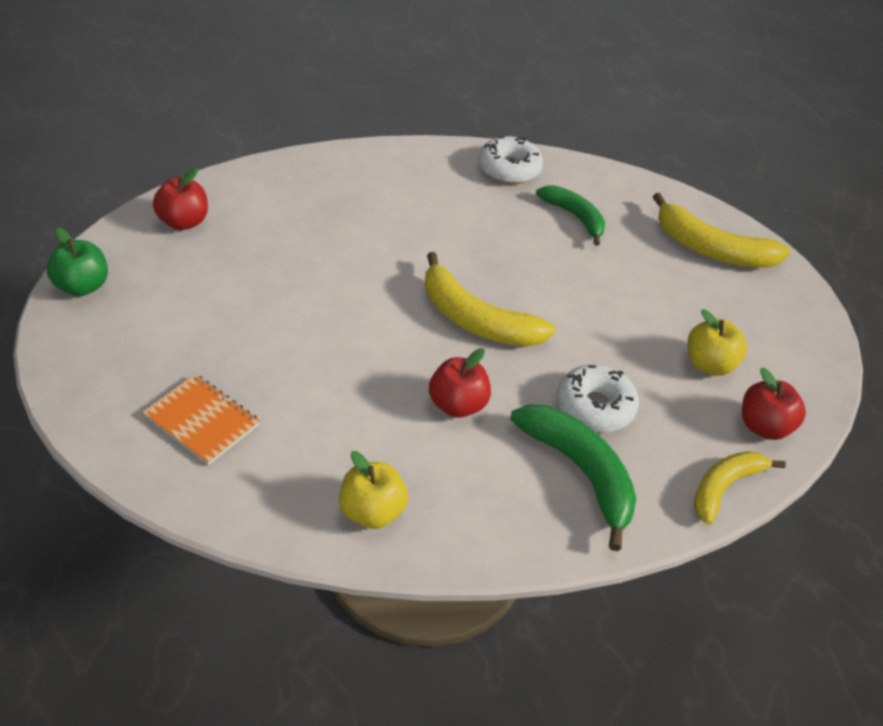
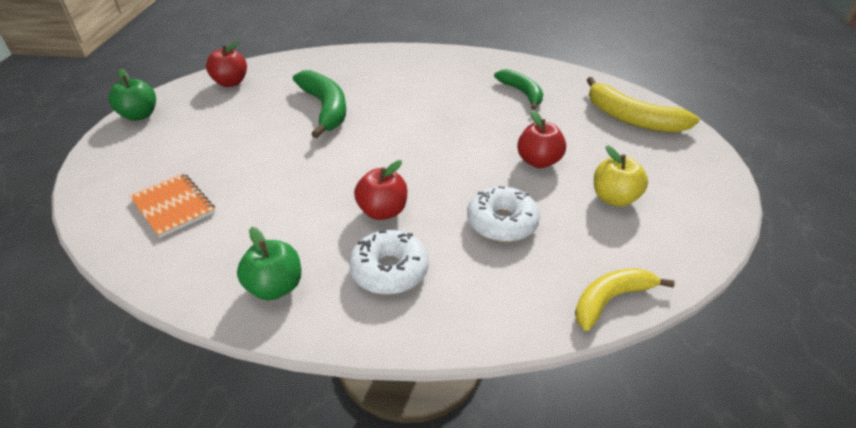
camera: 15 degrees right, 5 degrees down
yellow apple [339,451,408,529] -> green apple [237,227,301,300]
yellow banana [425,252,556,347] -> none
white donut [478,136,543,184] -> white donut moved to [349,230,429,295]
green banana [510,404,636,551] -> green banana moved to [293,70,346,138]
red apple [742,368,806,440] -> red apple moved to [517,110,566,168]

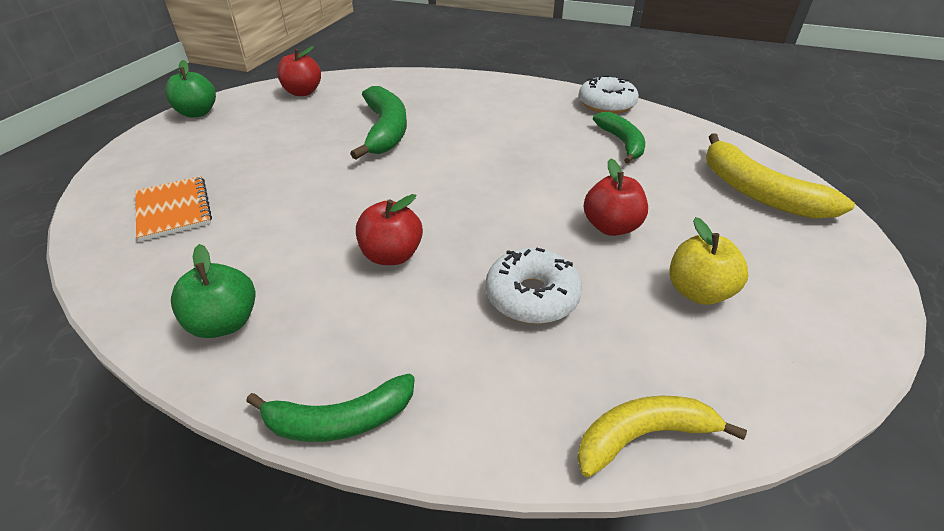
camera: 15 degrees right, 0 degrees up
white donut [349,230,429,295] -> white donut moved to [579,75,639,114]
none -> green banana [246,374,415,442]

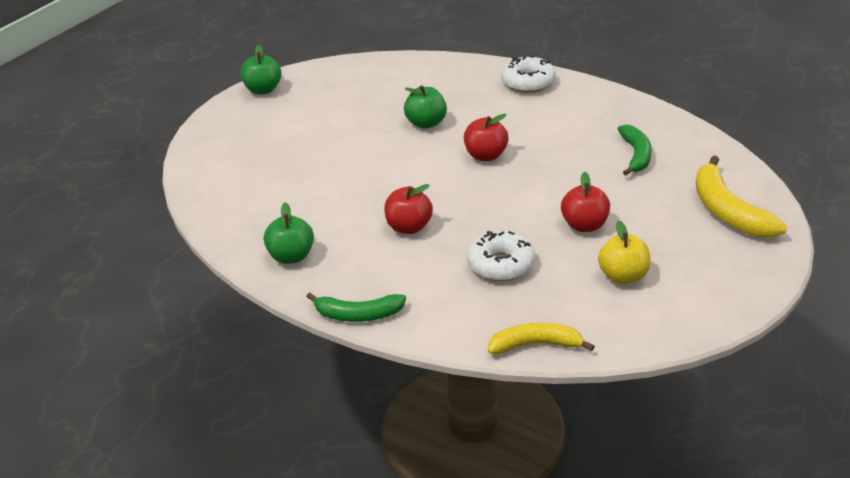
camera: 15 degrees right, 5 degrees down
orange notebook [135,176,212,241] -> none
red apple [277,46,321,96] -> red apple moved to [464,114,509,161]
green banana [350,86,407,160] -> green apple [404,85,447,129]
white donut [579,75,639,114] -> white donut moved to [501,56,556,93]

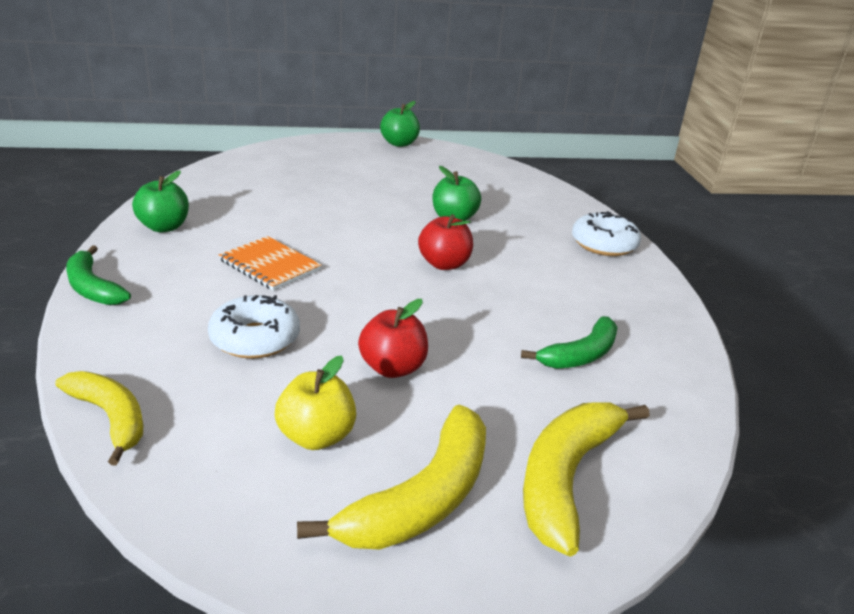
camera: 45 degrees right, 5 degrees down
red apple [384,184,433,234] -> orange notebook [219,236,322,290]
none -> yellow banana [297,405,486,550]

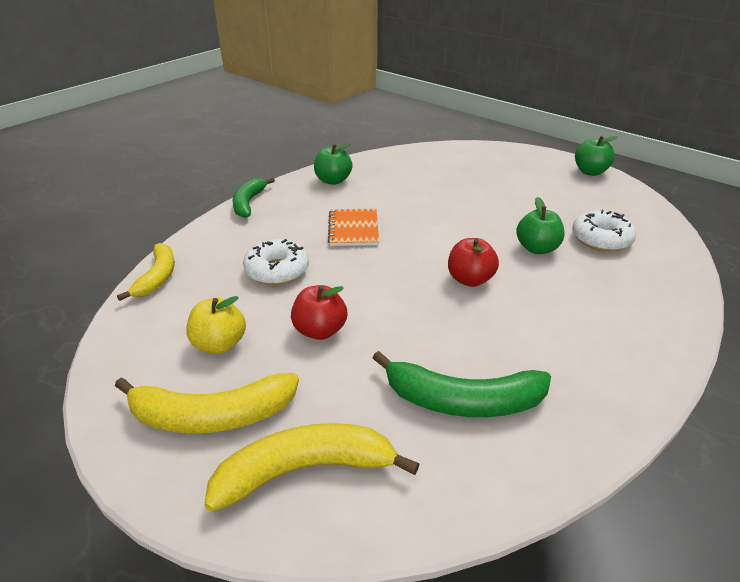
camera: 50 degrees right, 5 degrees up
green banana [521,316,618,369] -> green banana [373,351,551,417], size x1.51
white donut [572,211,641,256] -> white donut moved to [572,210,636,252]

